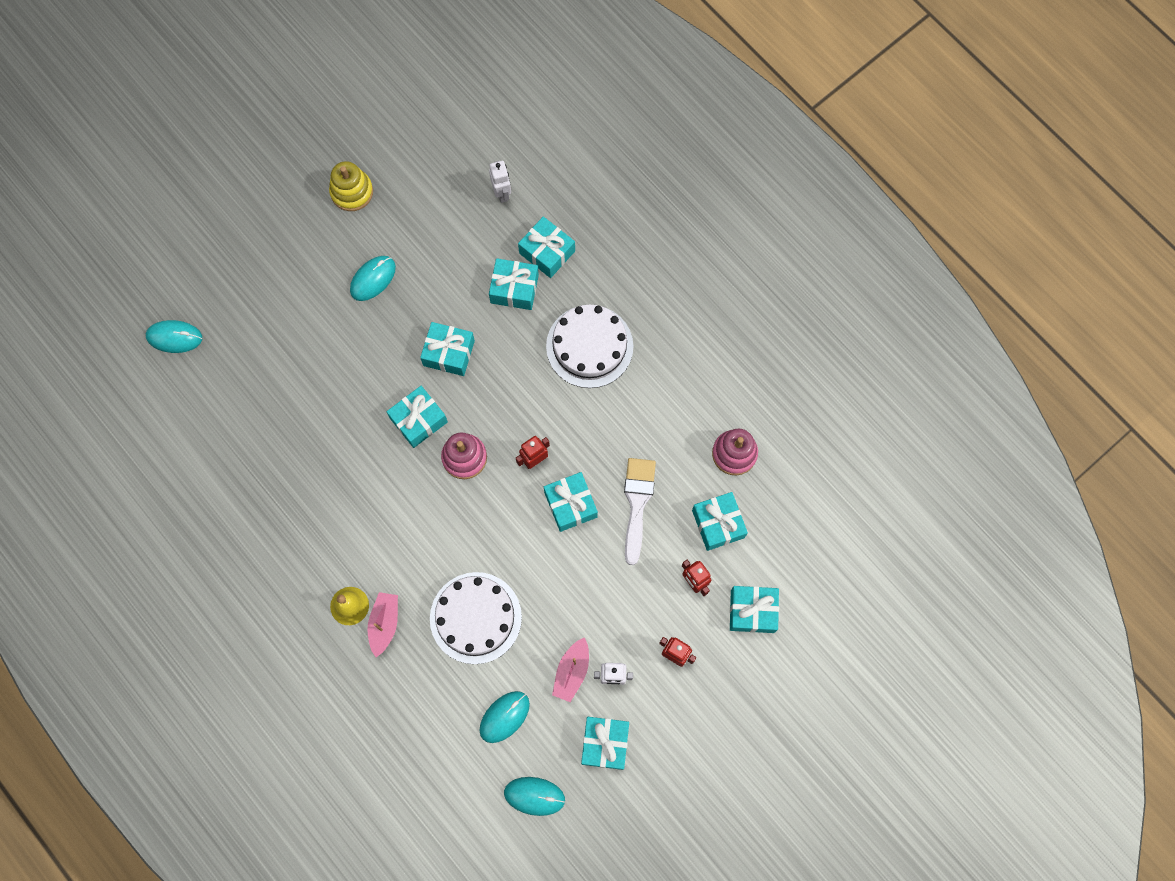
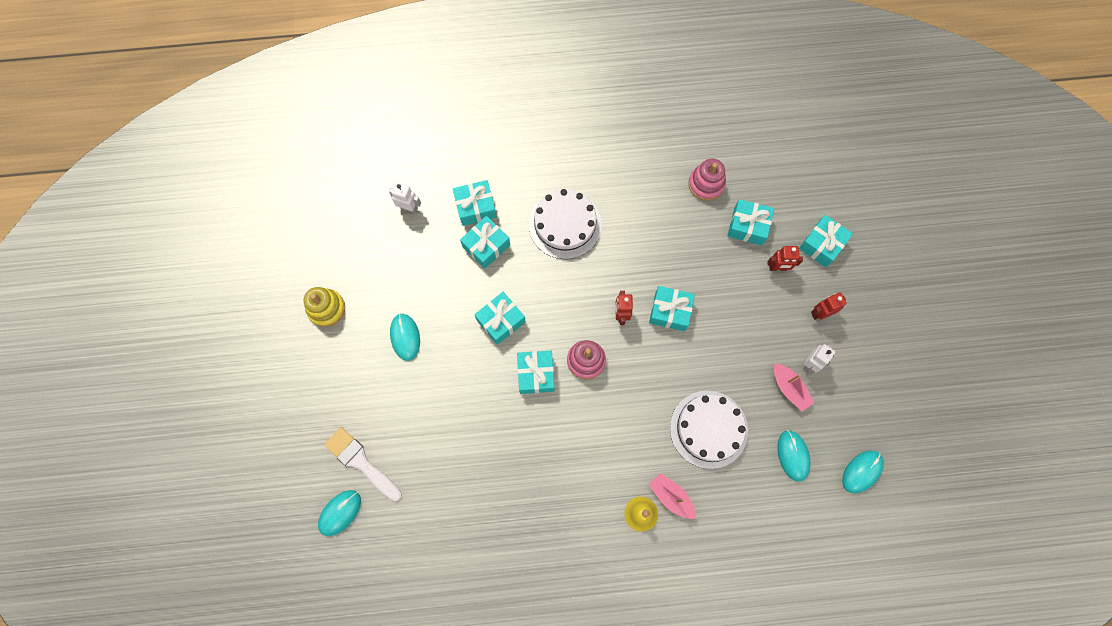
camera: 55 degrees left, 0 degrees up
turquoise gift [581,717,629,770] -> none
white brush [624,458,656,565] -> white brush moved to [324,427,402,501]

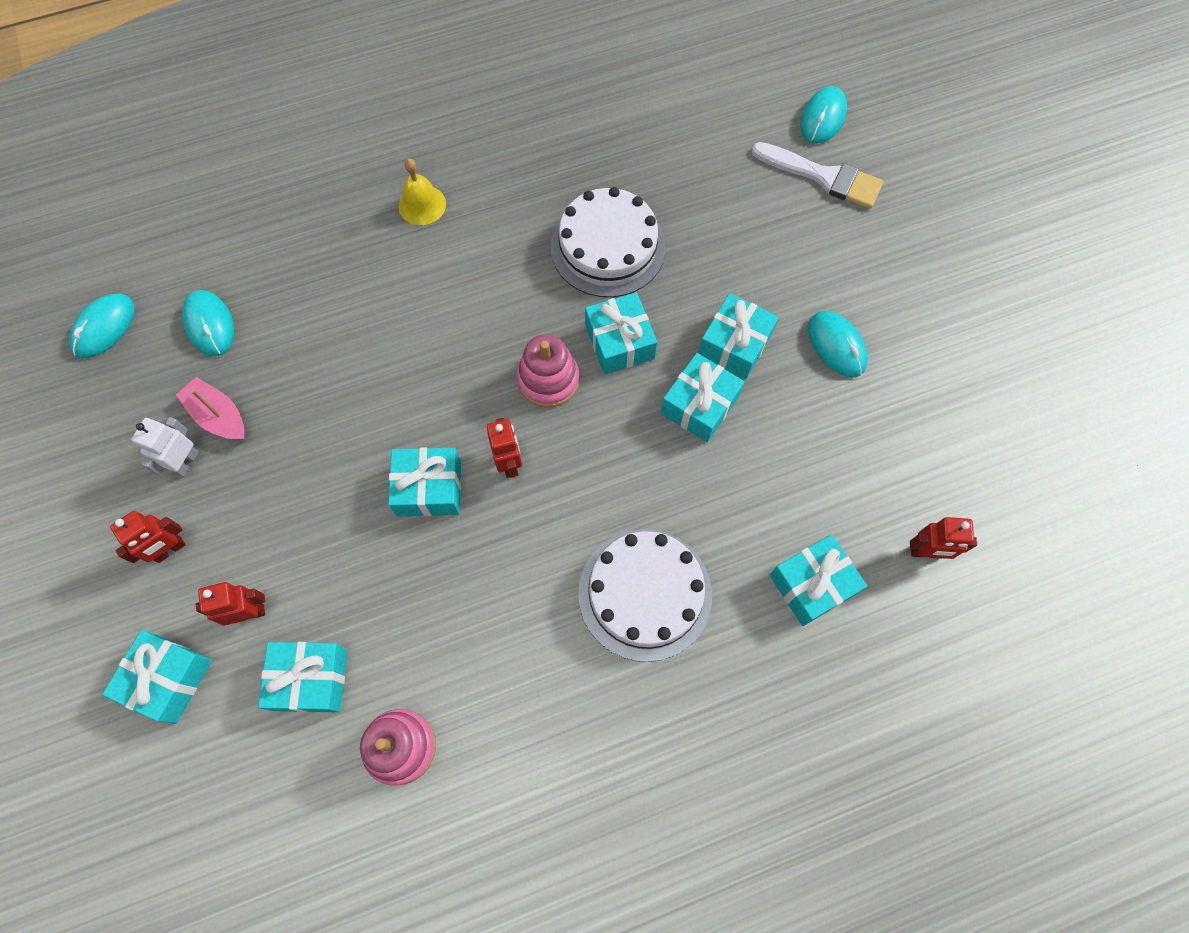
camera: 165 degrees right, 5 degrees down
yellow stacking toy [304,287,345,327] -> none
white robot [389,182,421,213] -> red robot [910,517,977,559]
turquoise gift [460,216,510,269] -> turquoise gift moved to [698,293,779,379]
pink boat [649,473,696,519] -> none
white cake [670,391,748,469] -> white cake moved to [551,187,666,297]

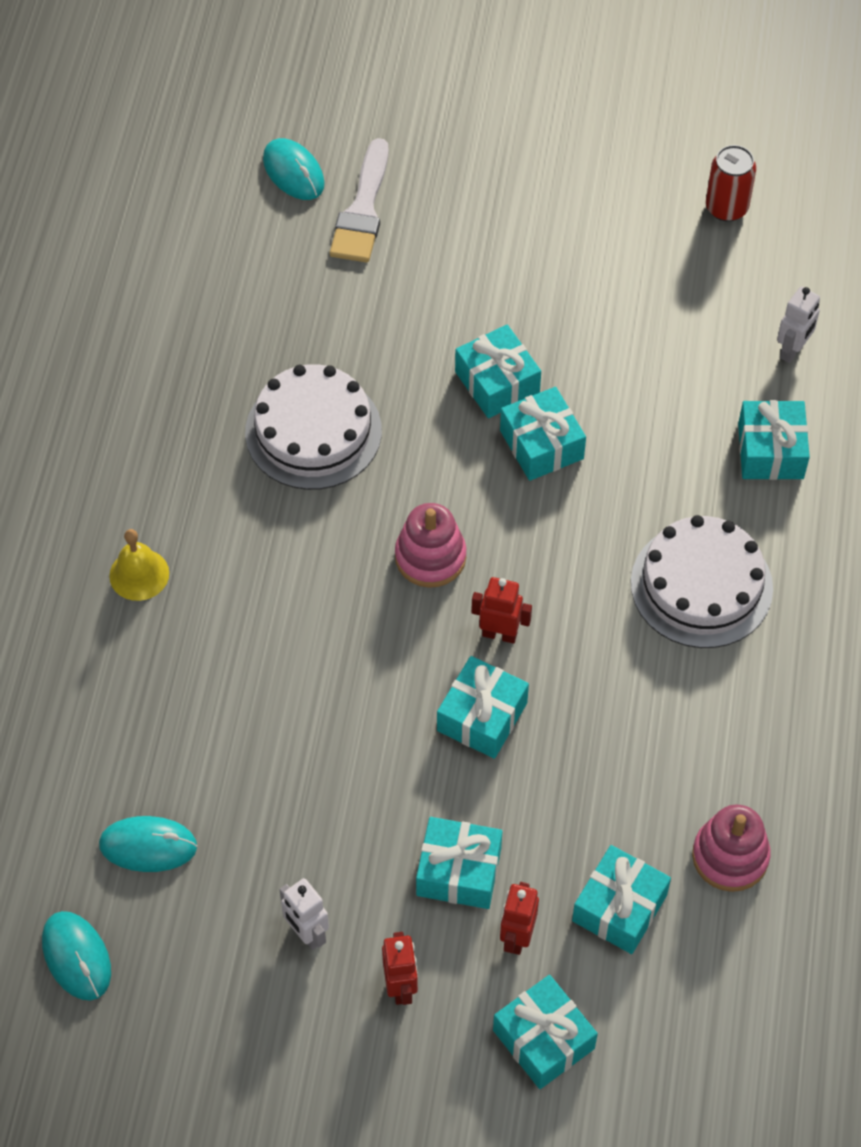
camera: 60 degrees left, 10 degrees down
pink boat [176,377,245,440] -> none
turquoise gift [585,292,657,375] -> turquoise gift moved to [416,817,503,909]
white brush [752,142,884,209] -> white brush turned 135 degrees clockwise [330,138,389,263]
turquoise mouse [808,311,868,377] -> none
red robot [910,517,977,559] -> white robot [777,287,820,363]
none -> red can [706,145,756,222]

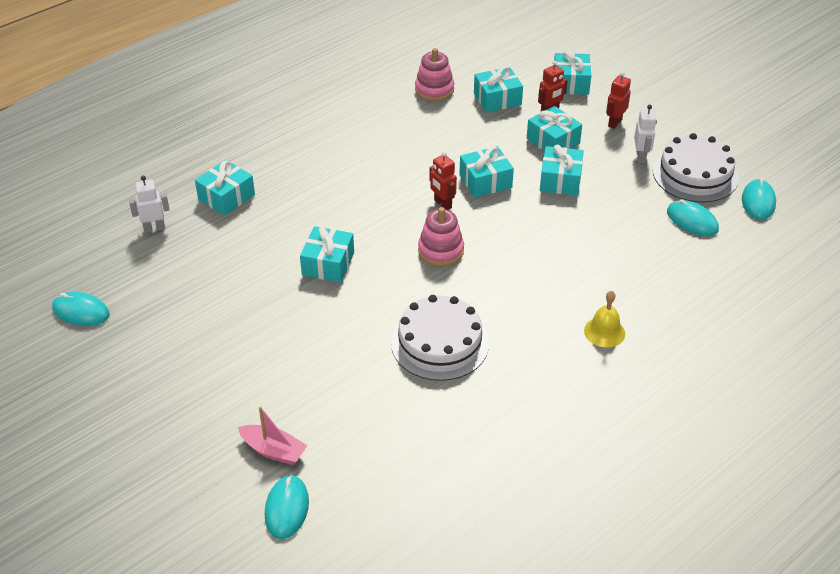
camera: 140 degrees left, 15 degrees down
white brush [330,138,389,263] -> pink boat [238,406,308,465]
turquoise gift [455,325,541,418] -> turquoise gift moved to [540,145,584,196]
white cake [631,515,773,648] -> white cake moved to [653,133,739,203]
red can [706,145,756,222] -> turquoise mouse [52,292,110,326]

